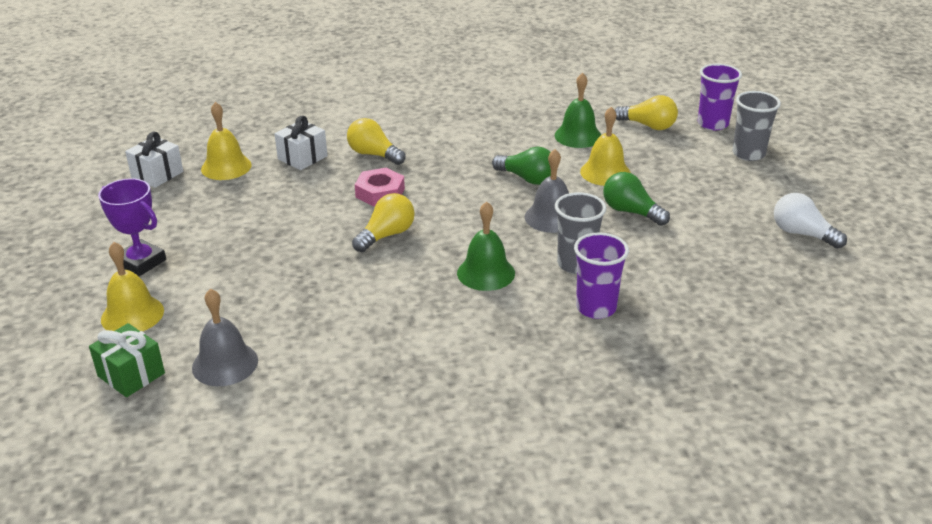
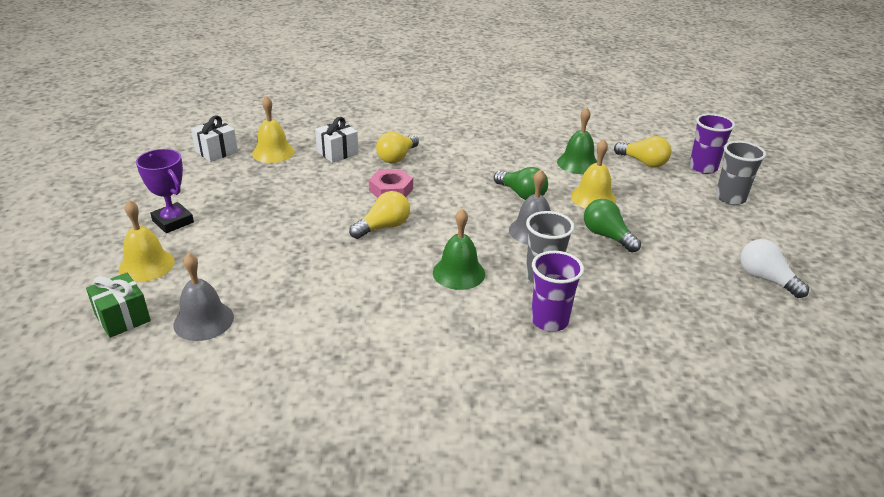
camera: 10 degrees right, 0 degrees up
yellow light bulb [347,118,406,165] -> yellow light bulb turned 105 degrees counterclockwise [376,132,419,163]

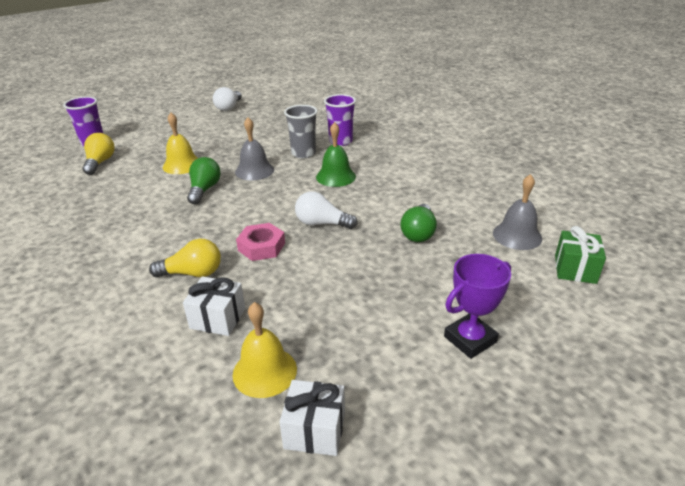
camera: 125 degrees left, 0 degrees up
yellow bell [119,200,175,282] -> none
purple trophy [136,149,194,233] -> purple trophy turned 45 degrees clockwise [444,254,511,359]
yellow light bulb [349,191,410,239] -> white light bulb [295,191,358,229]
green bell [557,107,597,174] -> none
green light bulb [584,199,641,252] -> green light bulb moved to [400,204,437,242]
grey cup [716,141,766,205] -> none

